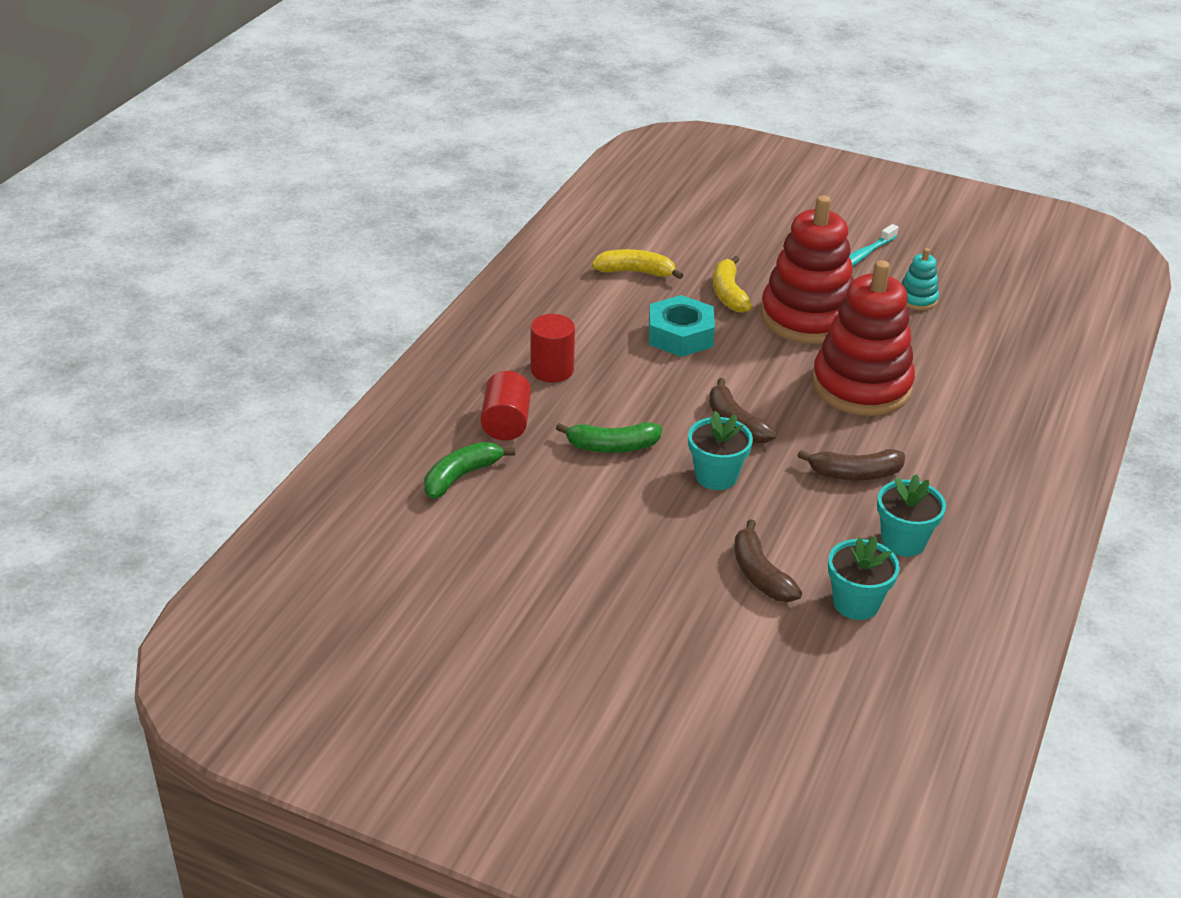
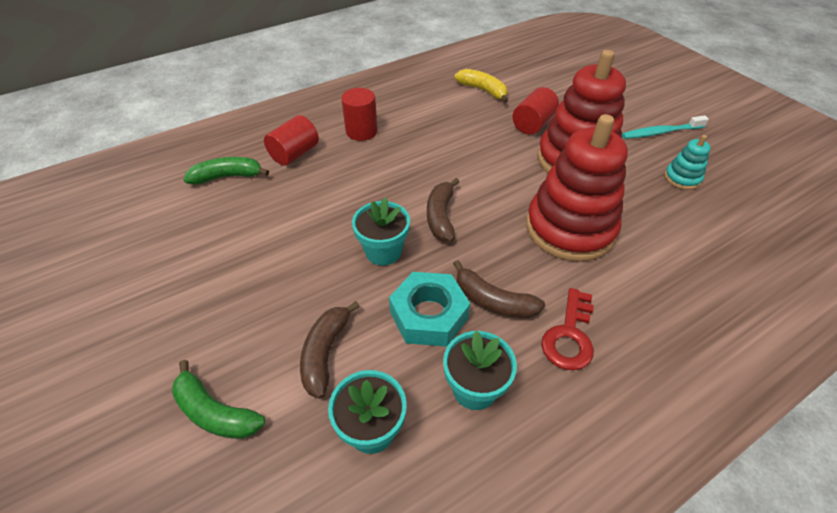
camera: 35 degrees right, 10 degrees up
green banana [556,422,662,453] -> green banana moved to [172,360,265,439]
turquoise nut [649,295,715,357] -> turquoise nut moved to [389,272,470,347]
yellow banana [713,256,752,313] -> red cylinder [513,87,559,134]
none -> red key [541,288,594,370]

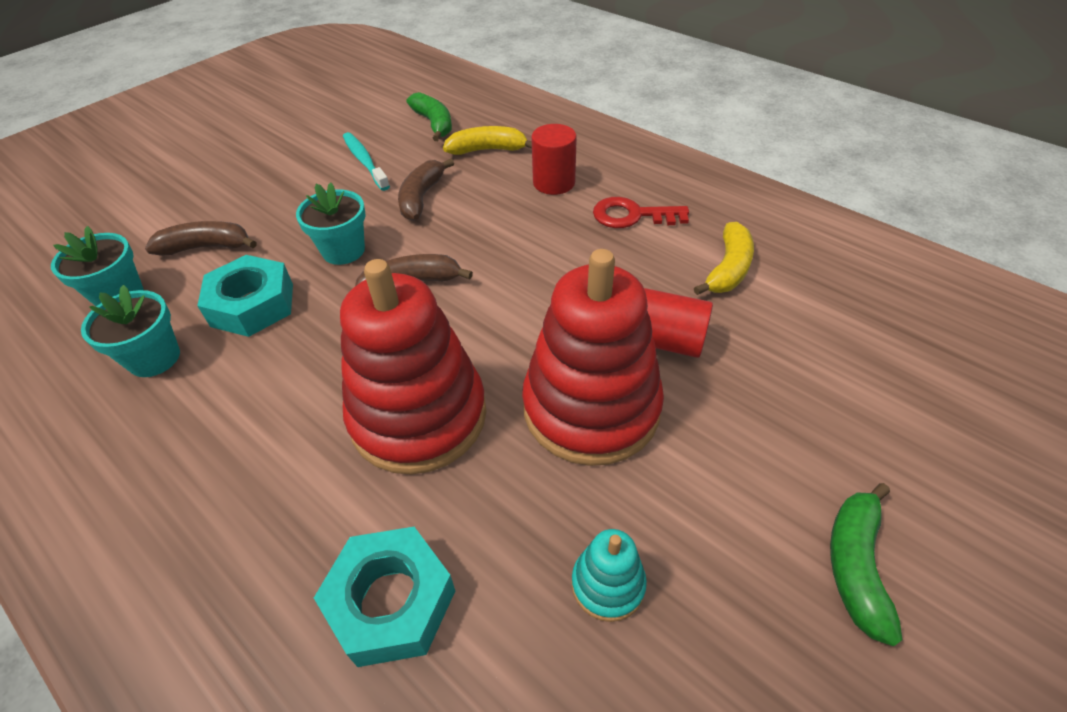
camera: 75 degrees right, 0 degrees up
green banana [172,360,265,439] -> green banana moved to [830,483,902,647]
red cylinder [264,115,319,166] -> yellow banana [443,126,532,155]
brown banana [453,260,545,319] -> brown banana moved to [398,159,454,221]
red key [541,288,594,370] -> red key moved to [593,197,689,228]
turquoise toothbrush [622,115,709,139] -> turquoise toothbrush moved to [343,132,390,191]
none -> turquoise nut [314,527,455,667]

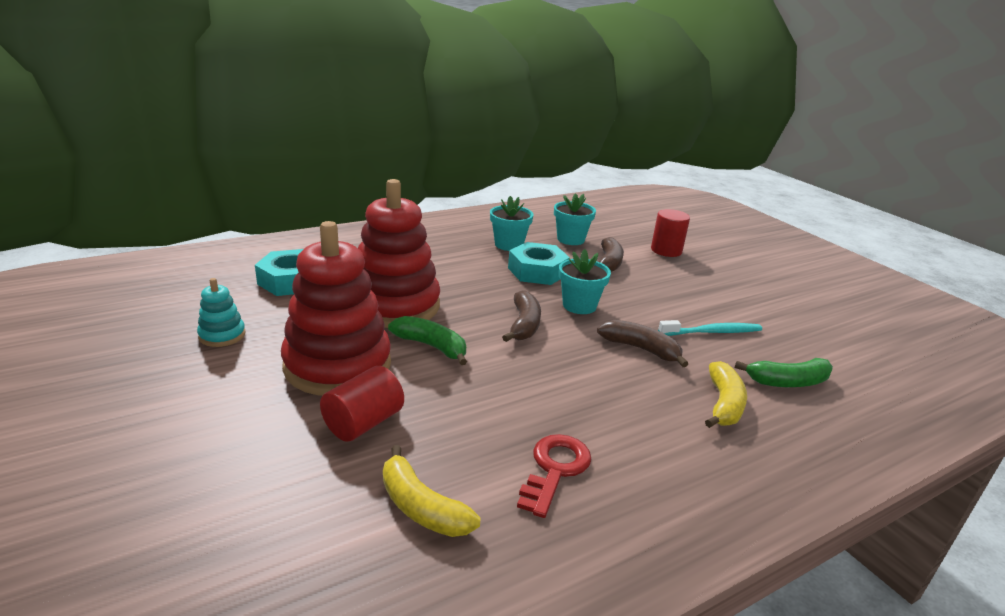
camera: 105 degrees right, 20 degrees down
red cylinder [532,124,577,195] -> red cylinder moved to [651,209,690,257]
green banana [830,483,902,647] -> green banana moved to [388,316,467,365]

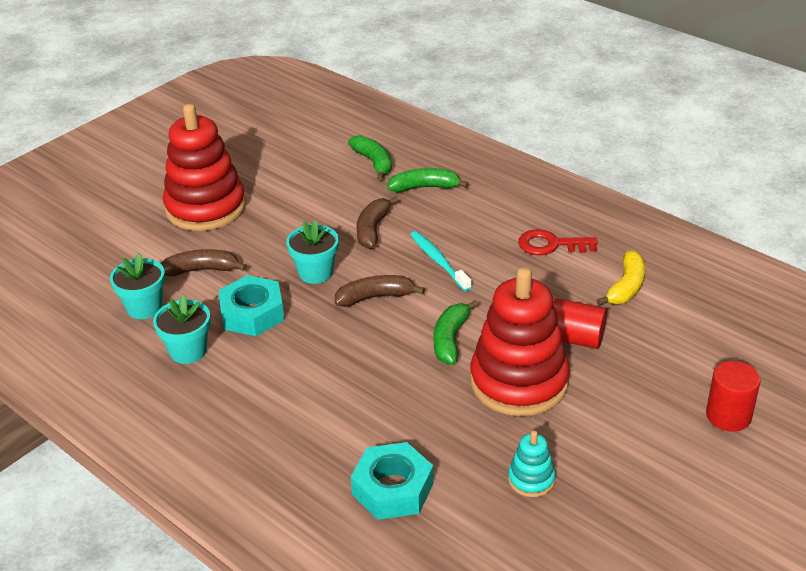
camera: 105 degrees left, 10 degrees up
red stacking toy [358,179,440,328] -> red stacking toy moved to [163,104,246,231]
red cylinder [651,209,690,257] -> red cylinder moved to [706,361,761,432]
turquoise toothbrush [658,320,762,336] -> turquoise toothbrush moved to [410,231,472,291]
yellow banana [705,361,747,428] -> green banana [387,168,469,192]

